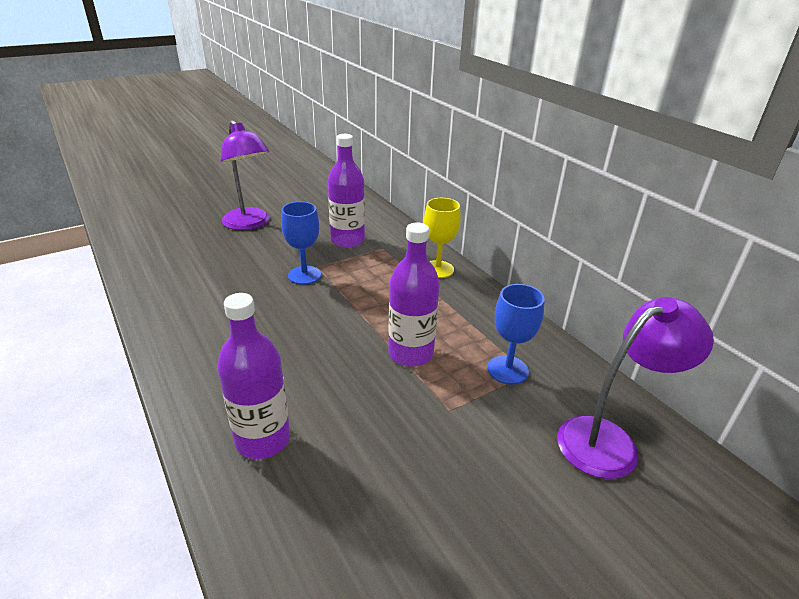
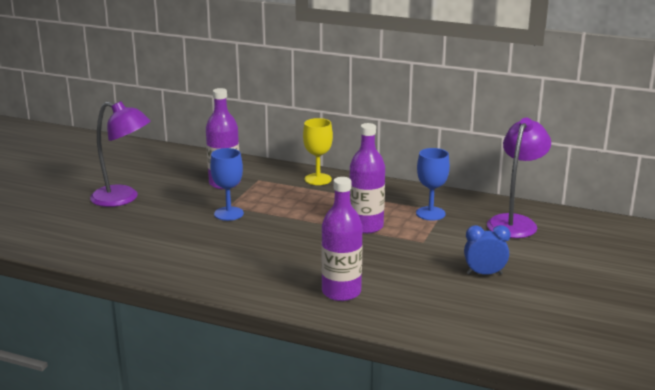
camera: 35 degrees left, 10 degrees down
none -> blue clock [464,225,510,275]

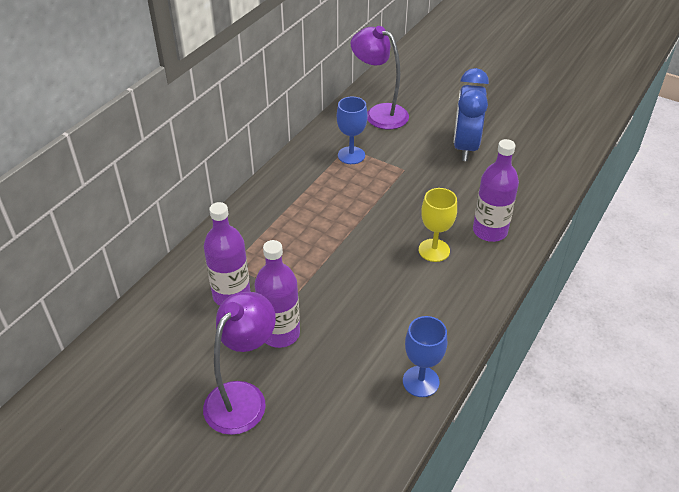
camera: 80 degrees left, 20 degrees up
blue goblet [210,148,244,221] -> blue goblet moved to [403,316,447,397]
yellow goblet [303,118,333,185] -> yellow goblet moved to [419,188,457,262]
purple bottle [350,123,385,234] -> purple bottle moved to [254,240,300,348]
blue clock [464,225,510,275] -> blue clock [453,68,489,161], size x1.76

